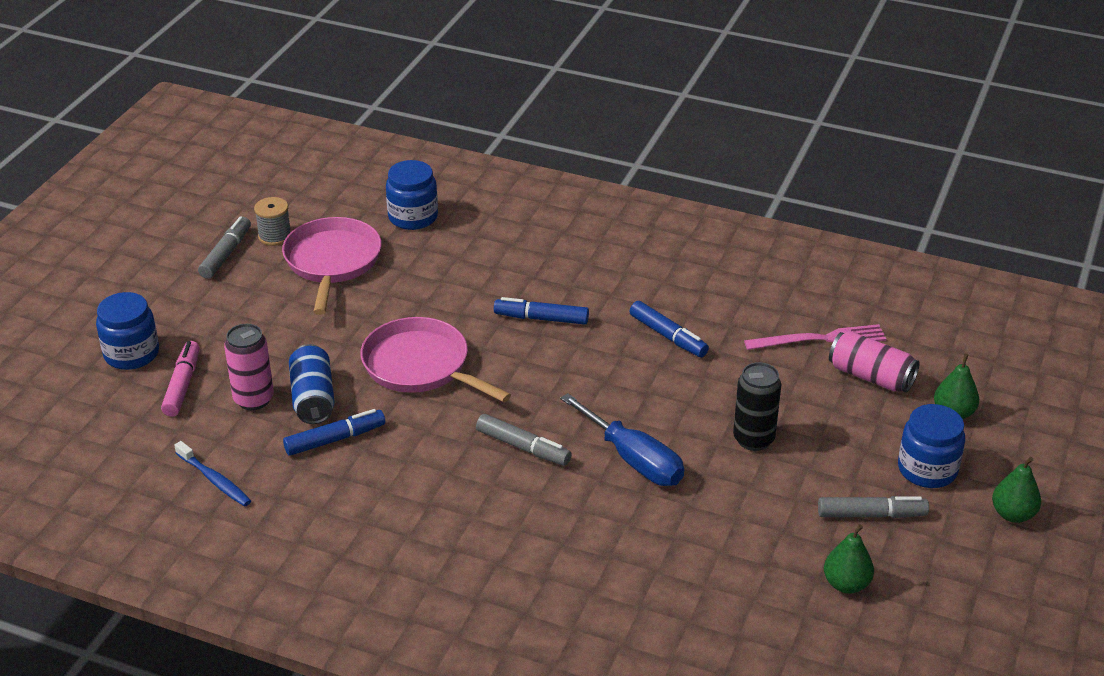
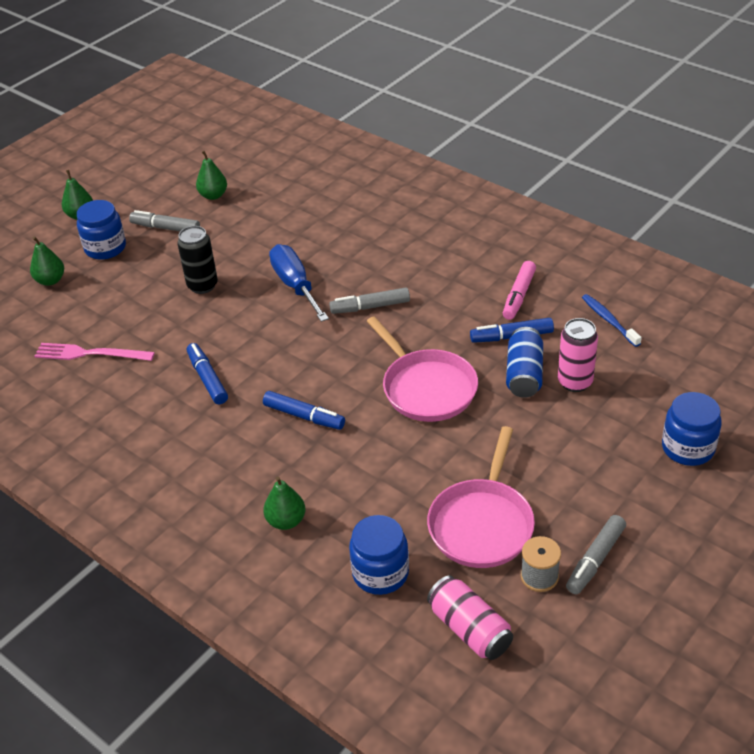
camera: 160 degrees left, 5 degrees up
pink marker [161,341,200,417] -> pink marker moved to [503,261,536,320]
grey marker [476,414,572,466] -> grey marker turned 60 degrees counterclockwise [329,288,410,314]
pink can [829,331,920,392] -> pink can moved to [427,575,513,660]
none -> green pear [263,476,305,530]

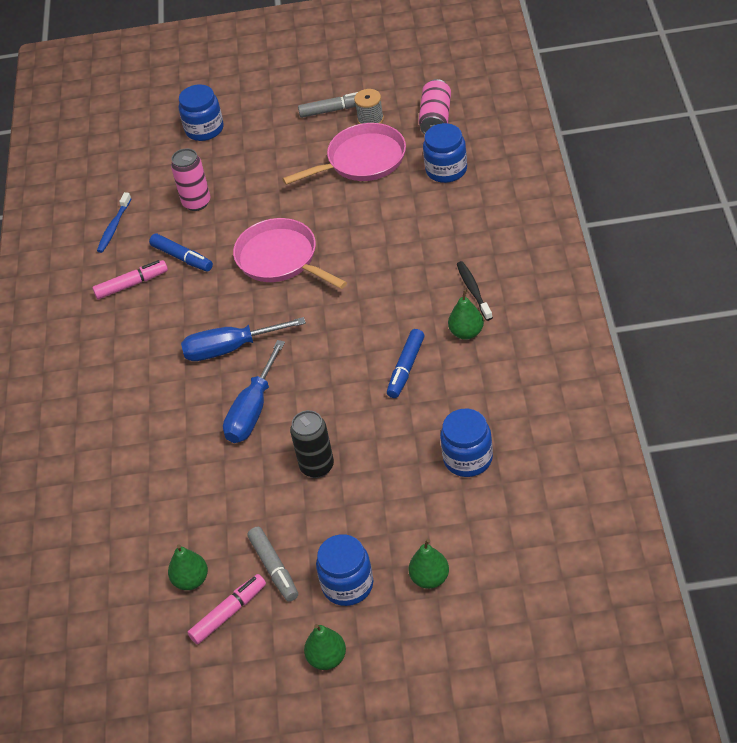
camera: 130 degrees left, 5 degrees up
pink fork [34,343,155,361] -> blue jar [440,409,493,477]
blue marker [263,391,345,430] -> none
green pear [263,476,305,530] -> green pear moved to [448,290,484,340]
grey marker [329,288,410,314] -> blue screwdriver [181,317,306,361]
pink pan [367,316,478,422] -> pink pan turned 60 degrees counterclockwise [233,218,347,289]
blue can [506,327,543,398] -> none
none -> pink marker [187,574,266,644]
none -> black toothbrush [457,261,493,321]

